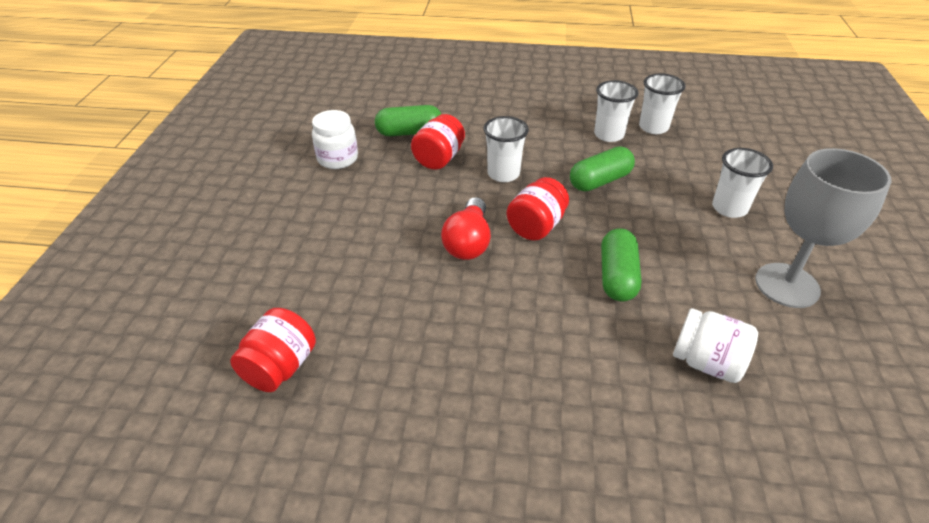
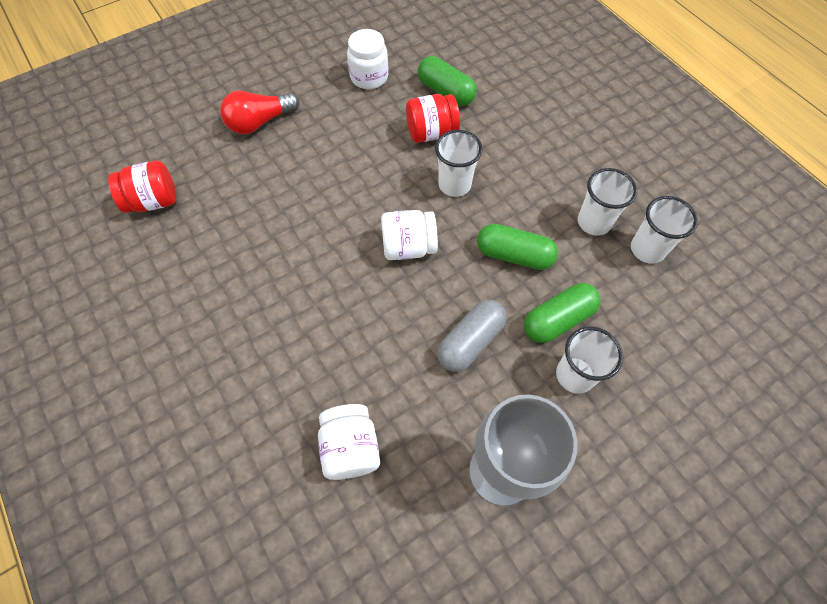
camera: 50 degrees right, 20 degrees up
red light bulb [441,197,491,260] -> red light bulb moved to [220,91,299,134]
red jar [506,177,569,241] -> white jar [381,210,438,260]
green capsule [601,228,641,301] -> green capsule moved to [524,283,601,343]
none -> grey capsule [437,300,507,372]

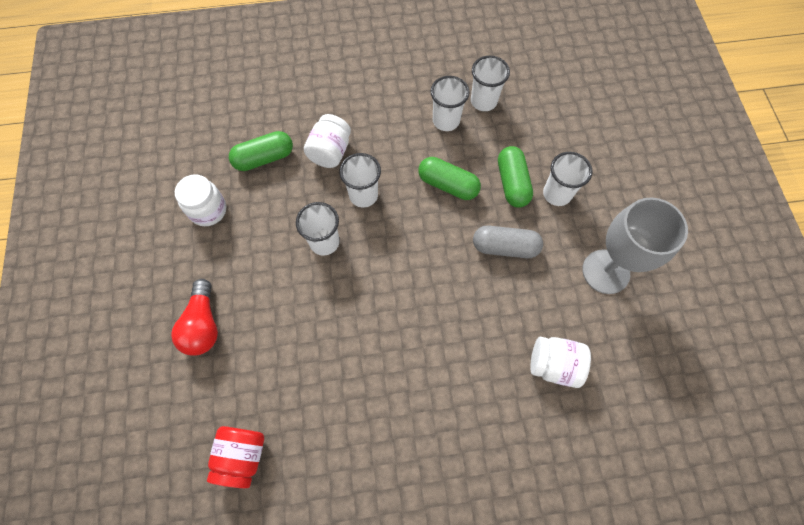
camera: 65 degrees left, 5 degrees up
white jar [381,210,438,260] -> white jar moved to [304,114,351,168]
red jar [406,94,460,143] -> none
grey capsule [437,300,507,372] -> grey capsule turned 60 degrees counterclockwise [473,226,543,258]
green capsule [477,224,558,270] -> green capsule turned 75 degrees clockwise [418,157,481,200]
none -> white cup [296,202,340,256]

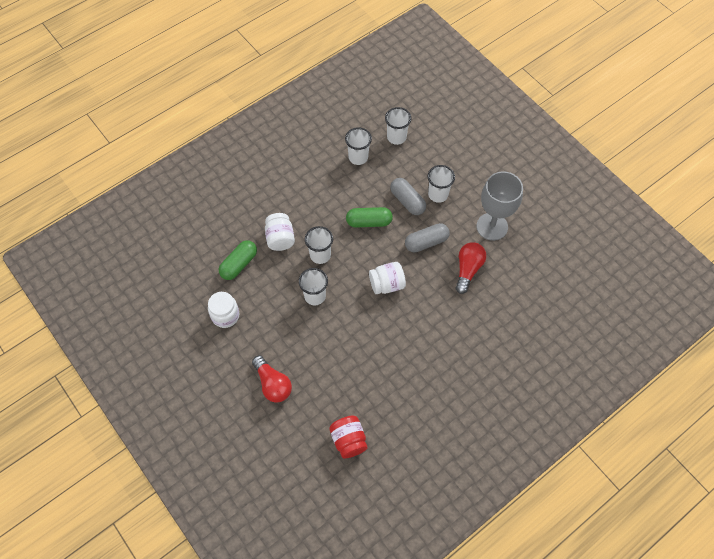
camera: 30 degrees left, 5 degrees down
white cup [431,76,470,131] -> white cup moved to [385,107,411,145]
green capsule [498,146,533,207] -> grey capsule [390,178,426,215]
white jar [530,337,591,388] -> white jar moved to [369,262,406,294]
none -> red light bulb [455,242,486,294]

